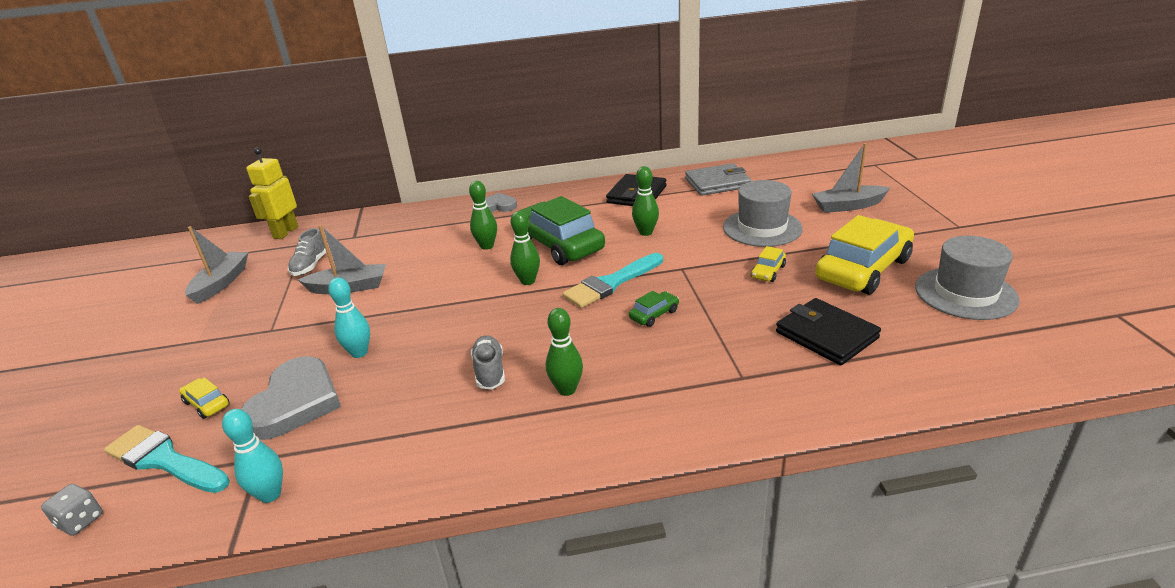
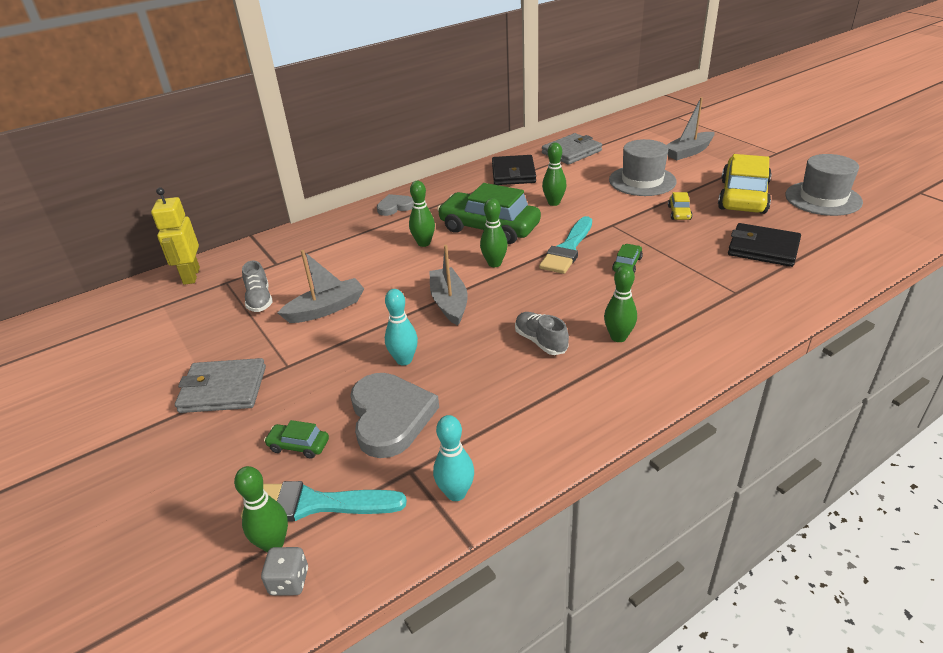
camera: 25 degrees left, 5 degrees up
yellow car [179,378,229,419] -> green car [264,420,329,459]
grey boat [185,226,248,304] -> grey boat moved to [429,245,468,326]
none -> grey wallet [175,358,266,413]
none -> green bowling pin [234,466,288,552]

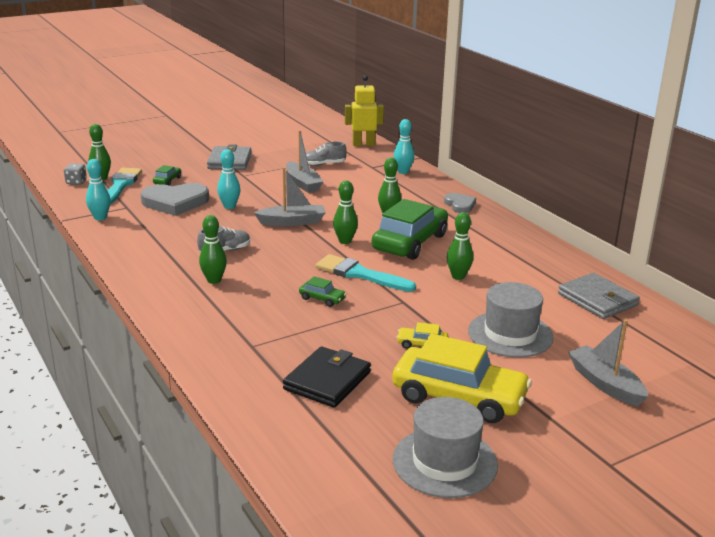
camera: 90 degrees right, 10 degrees down
black wallet [492,155,536,185] -> none
none -> turquoise bowling pin [394,119,414,174]

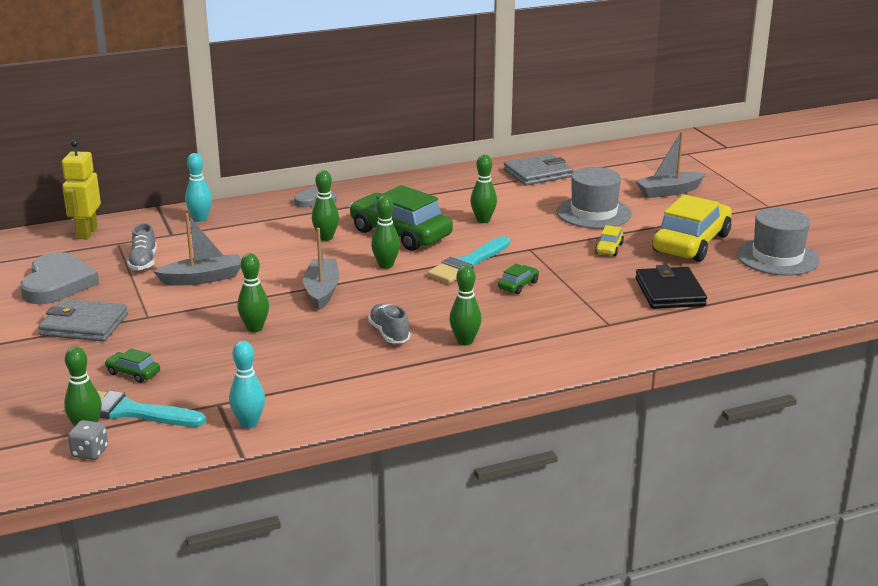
camera: 80 degrees left, 0 degrees up
grey heart [141,183,209,216] -> grey heart moved to [20,252,99,304]
turquoise bowling pin [217,149,240,209] -> green bowling pin [237,253,269,332]
black wallet [283,346,371,408] -> black wallet turned 45 degrees clockwise [635,265,707,309]

